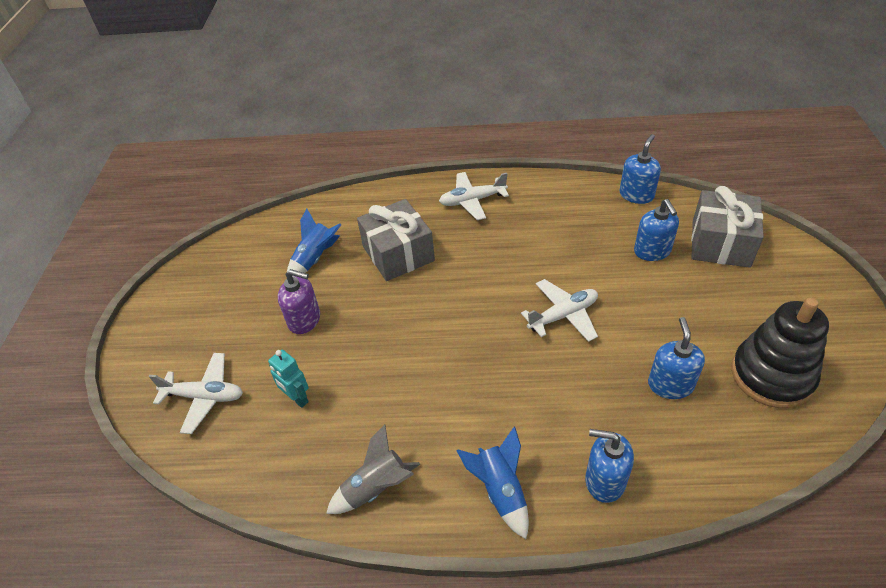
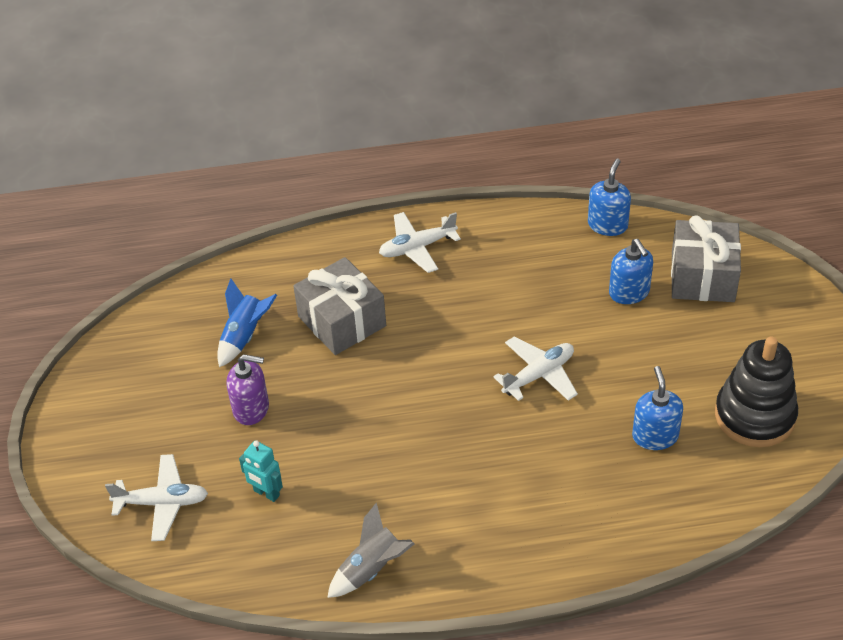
camera: 10 degrees left, 0 degrees up
blue rocket [457,426,529,539] -> none
blue soap dispenser [585,429,634,503] -> none

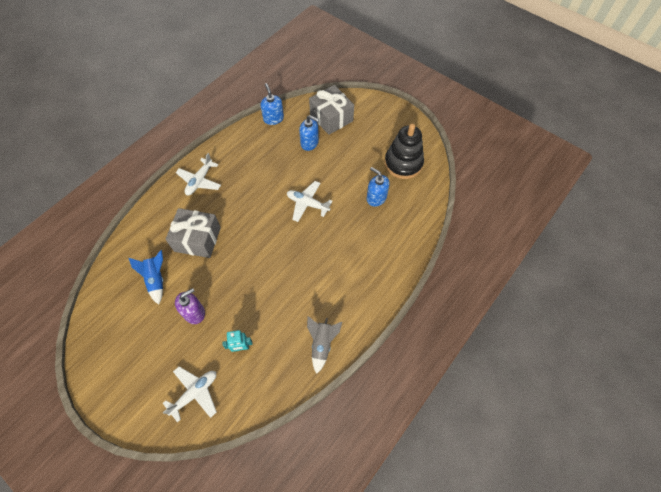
camera: 45 degrees left, 15 degrees up
white plane [493,336,578,401] -> white plane turned 75 degrees counterclockwise [287,181,332,222]

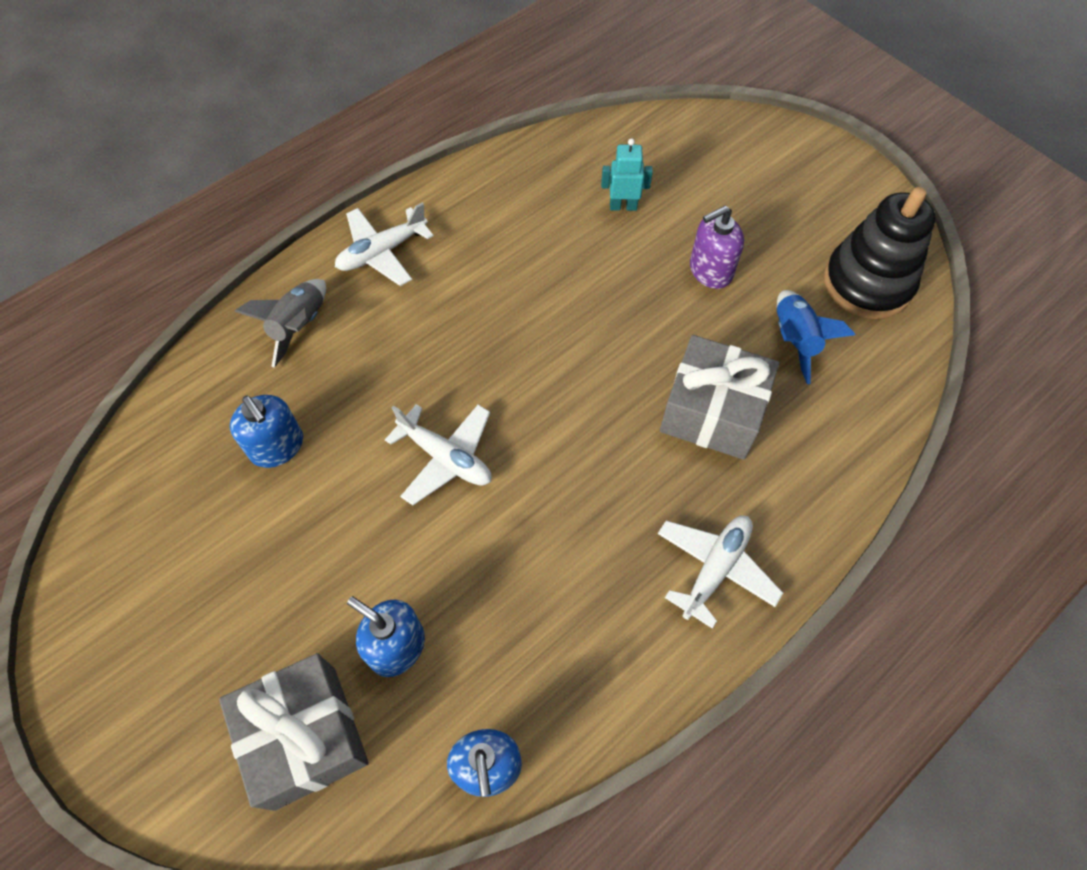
camera: 170 degrees left, 0 degrees up
white plane [163,366,217,422] -> white plane moved to [335,202,434,286]
grey rocket [307,316,342,374] -> grey rocket moved to [235,279,326,368]
black stacking toy [384,124,424,179] -> black stacking toy moved to [824,187,936,319]

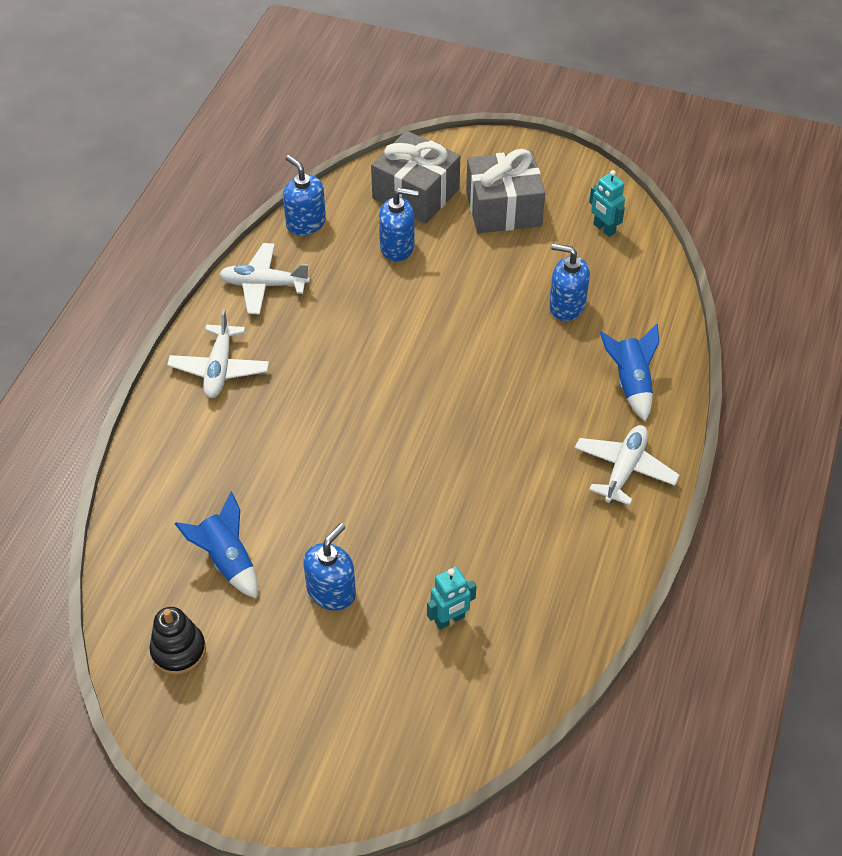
camera: 150 degrees right, 10 degrees down
grey rocket [235,279,326,368] -> blue rocket [600,324,659,422]
white plane [385,404,491,505] -> white plane moved to [219,243,310,315]
grey gift [660,335,779,460] -> grey gift moved to [466,149,545,233]
purple soap dispenser [690,206,744,289] -> blue soap dispenser [303,523,356,611]
black stacking toy [824,187,936,319] -> black stacking toy [149,607,206,675], size x0.59
none -> turquoise robot [589,170,625,237]

